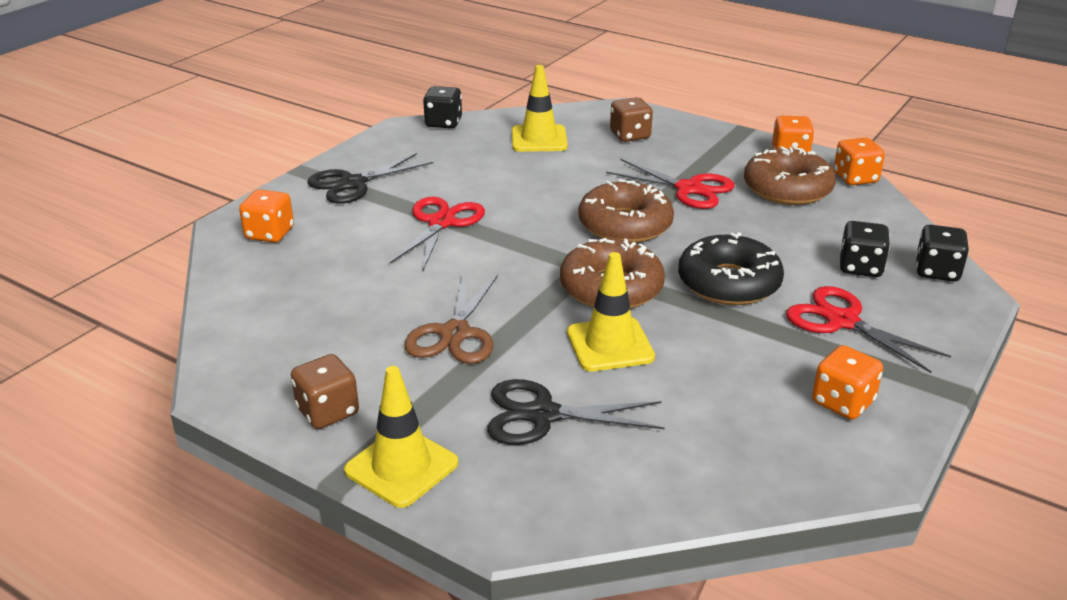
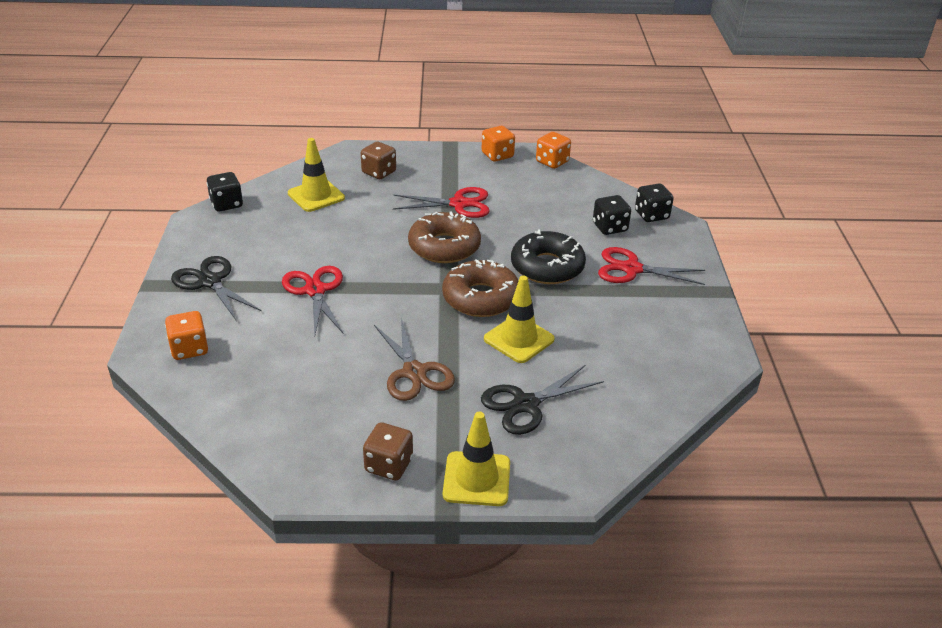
camera: 35 degrees left, 5 degrees up
black scissors [308,153,433,204] -> black scissors turned 120 degrees clockwise [171,256,262,321]
brown donut [744,146,836,205] -> none
orange dice [812,345,883,420] -> none

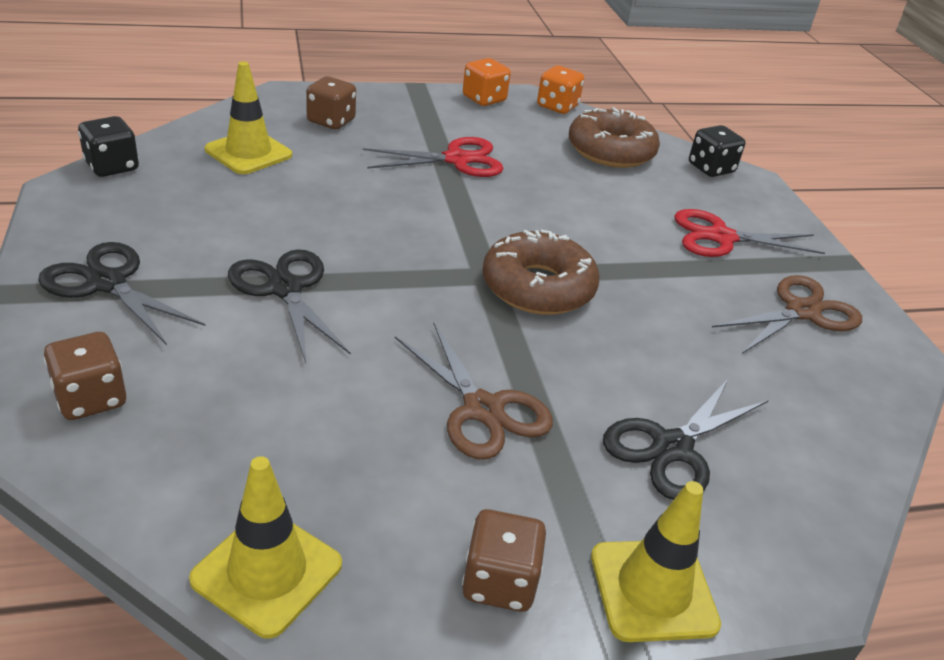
camera: 15 degrees left, 0 degrees up
orange dice [165,311,208,360] -> brown dice [44,332,126,420]
red scissors [282,266,344,336] -> black scissors [228,250,351,363]
brown donut [408,211,481,263] -> brown donut moved to [569,107,660,168]
yellow traffic cone [484,276,555,363] -> yellow traffic cone moved to [189,456,342,639]
black donut [511,229,586,284] -> none
black dice [593,195,631,235] -> none
none -> brown scissors [712,275,862,354]

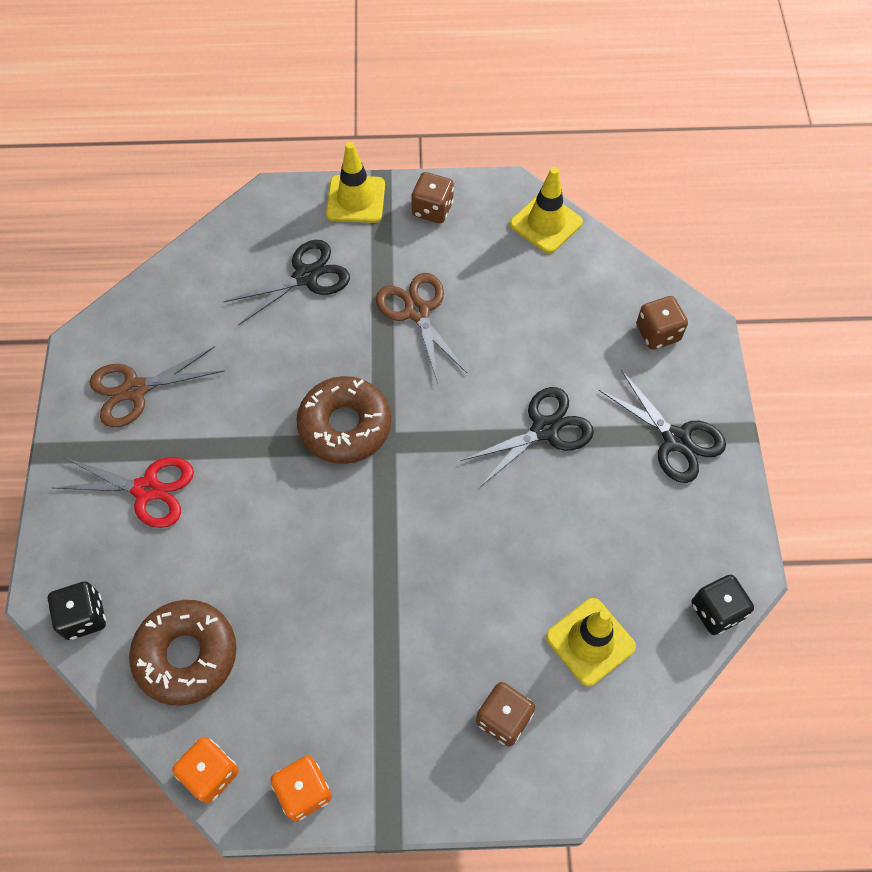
camera: 165 degrees left, 25 degrees up
black scissors [228,250,351,363] -> black scissors turned 105 degrees counterclockwise [461,387,594,487]
red scissors [363,137,504,177] -> none

